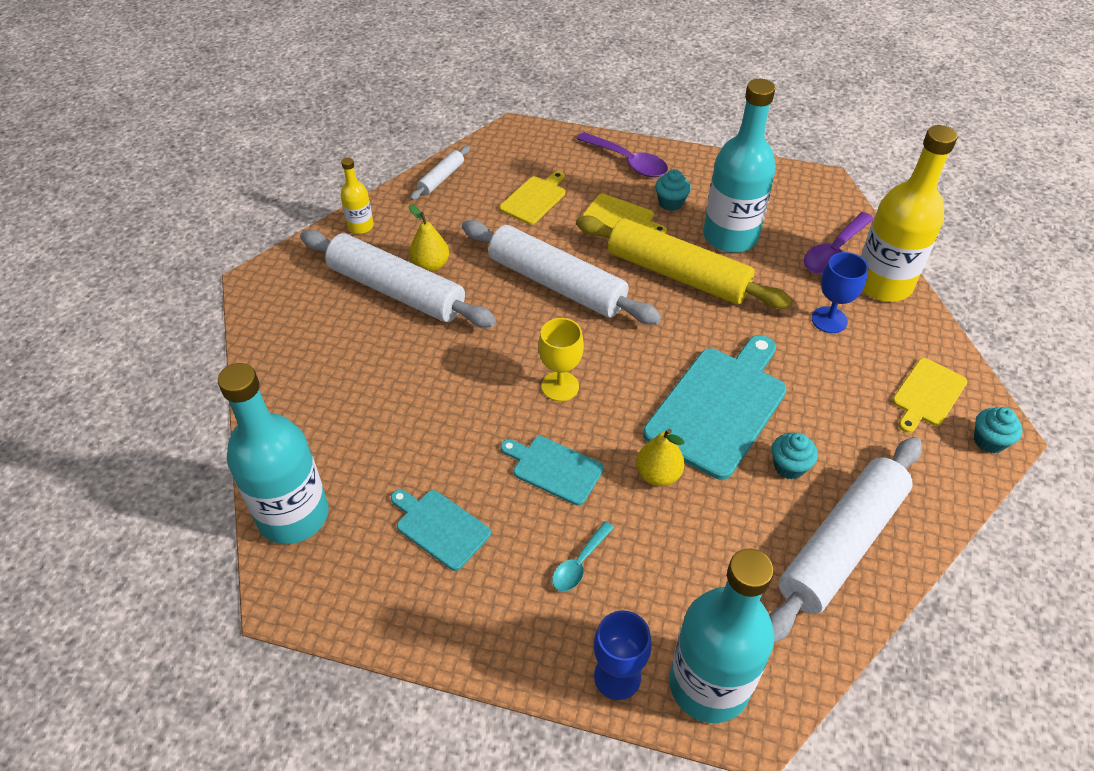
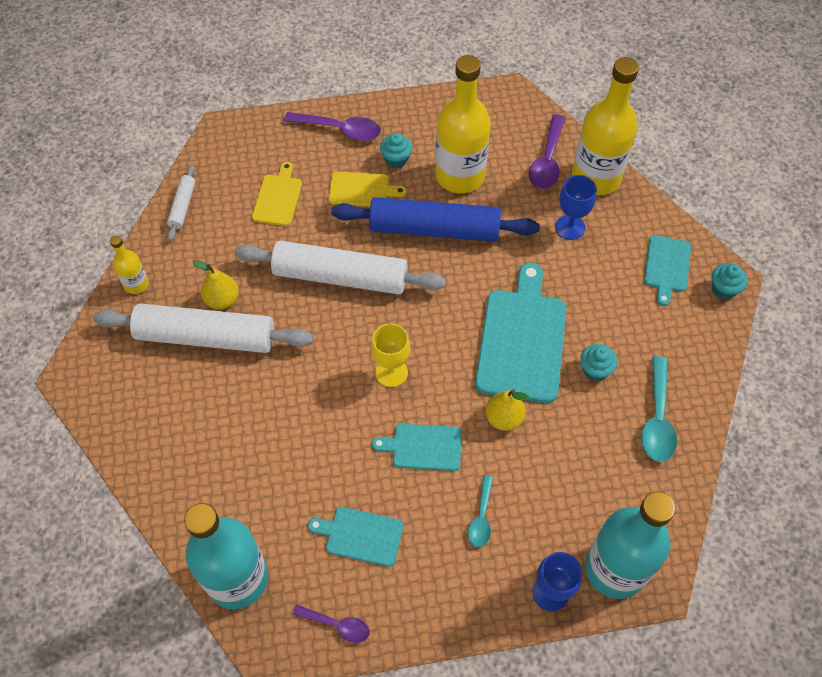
camera: 25 degrees left, 10 degrees up
yellow rolling pin [576,216,792,309] -> blue rolling pin [332,197,540,242]
turquoise bottle [703,79,776,253] -> yellow bottle [436,55,491,193]
white rolling pin [769,437,922,643] -> turquoise spoon [641,356,677,462]
yellow cutting board [892,358,967,433] -> turquoise cutting board [644,235,691,306]
none -> purple spoon [293,604,370,643]

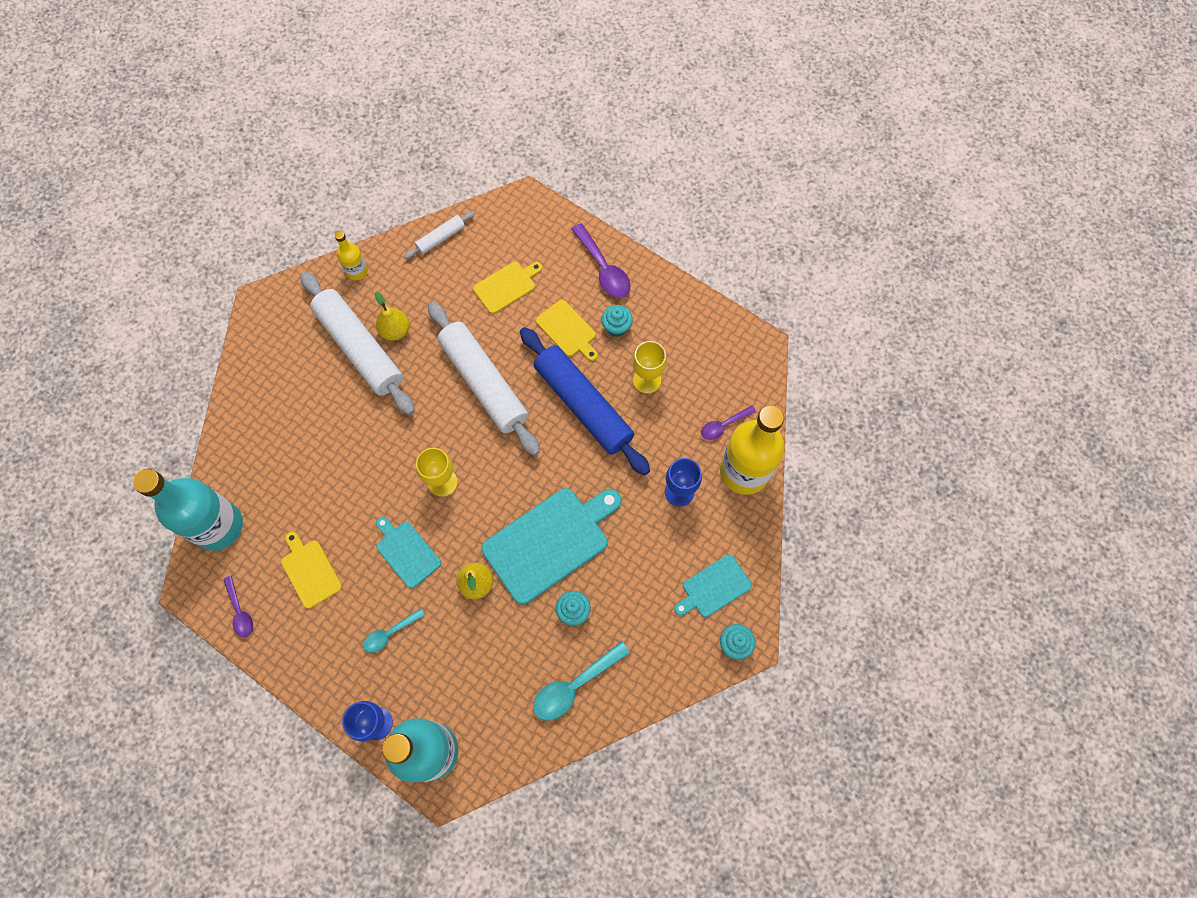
camera: 45 degrees right, 10 degrees up
turquoise cutting board [308,507,403,567] -> yellow cutting board [281,532,342,609]
yellow bottle [436,55,491,193] -> yellow goblet [632,341,667,394]
purple spoon [529,114,565,189] -> purple spoon [701,406,756,440], size x0.61

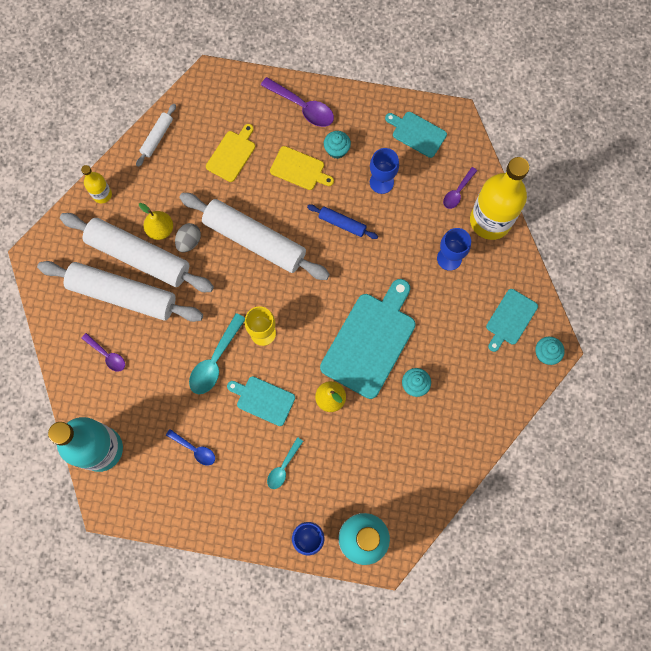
camera: 25 degrees left, 5 degrees up
purple spoon [223,576,253,638] -> purple spoon moved to [81,333,125,372]
yellow cutting board [281,532,342,609] -> blue spoon [166,429,215,466]
blue rolling pin [520,327,650,475] -> blue rolling pin [307,205,378,239], size x0.46
turquoise spoon [533,641,630,720] -> turquoise spoon moved to [189,313,245,394]
yellow goblet [632,341,667,394] -> blue goblet [370,148,399,194]
none -> white rolling pin [37,261,203,322]
none -> grey egg [175,223,201,252]
none -> turquoise cutting board [385,112,447,158]

